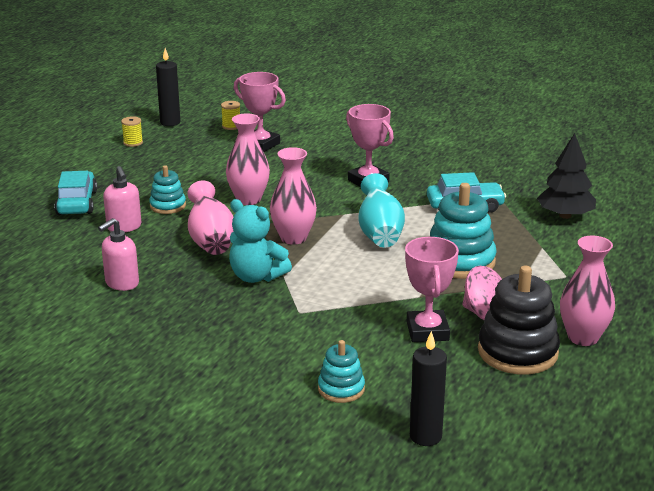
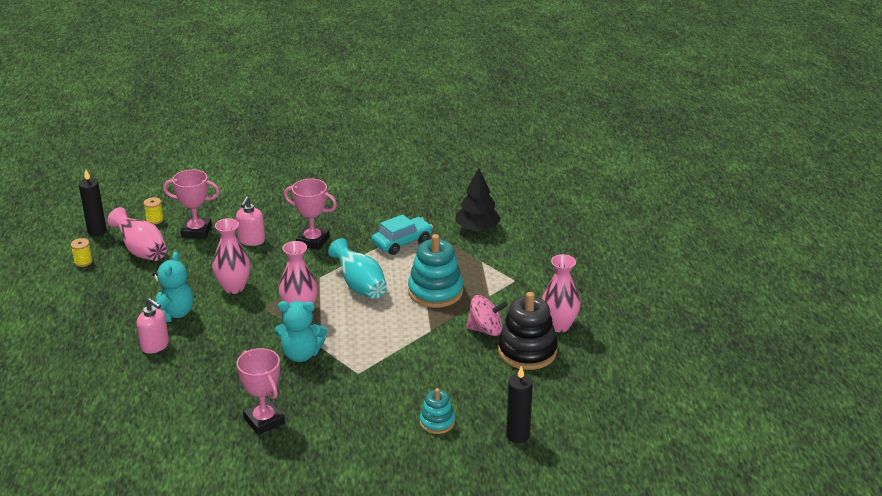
camera: 30 degrees left, 5 degrees up
turquoise car [54,171,97,215] -> none
pink soap dispenser [98,218,139,291] -> pink soap dispenser moved to [236,196,265,246]
turquoise stacking toy [149,165,186,214] -> turquoise teddy bear [152,251,194,322]
pink vase [187,180,234,255] -> pink vase moved to [107,207,167,261]
pink trophy [405,237,459,342] -> pink trophy moved to [236,348,285,435]

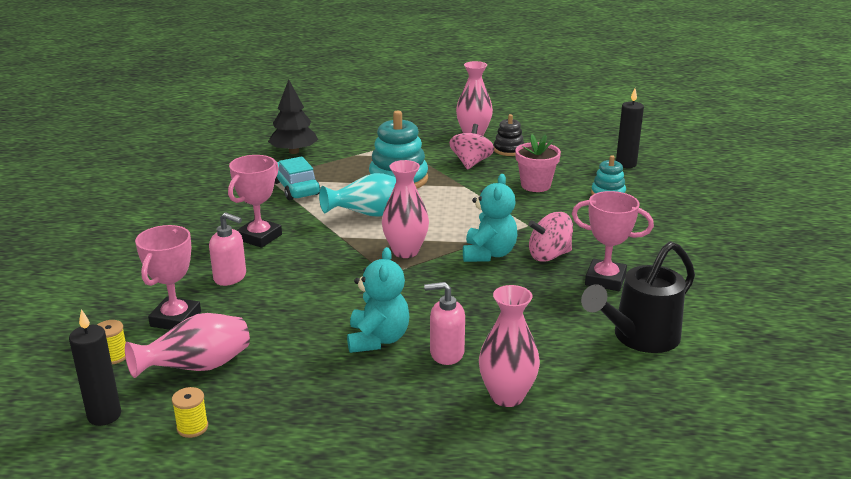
camera: 80 degrees left, 5 degrees down
pink soap dispenser [137,298,169,354] -> pink soap dispenser turned 135 degrees counterclockwise [424,282,465,365]
turquoise teddy bear [152,251,194,322] -> turquoise teddy bear turned 75 degrees clockwise [347,247,410,353]
pink vase [212,218,251,294] -> pink vase moved to [479,285,540,407]
pink trophy [236,348,285,435] -> pink trophy turned 45 degrees clockwise [572,191,654,291]
black stacking toy [498,292,558,370] -> black stacking toy [494,114,524,156], size x0.56
none -> pink flower pot [515,134,561,192]
none -> pink spinning top [528,212,573,262]
none -> black watering can [581,241,695,353]

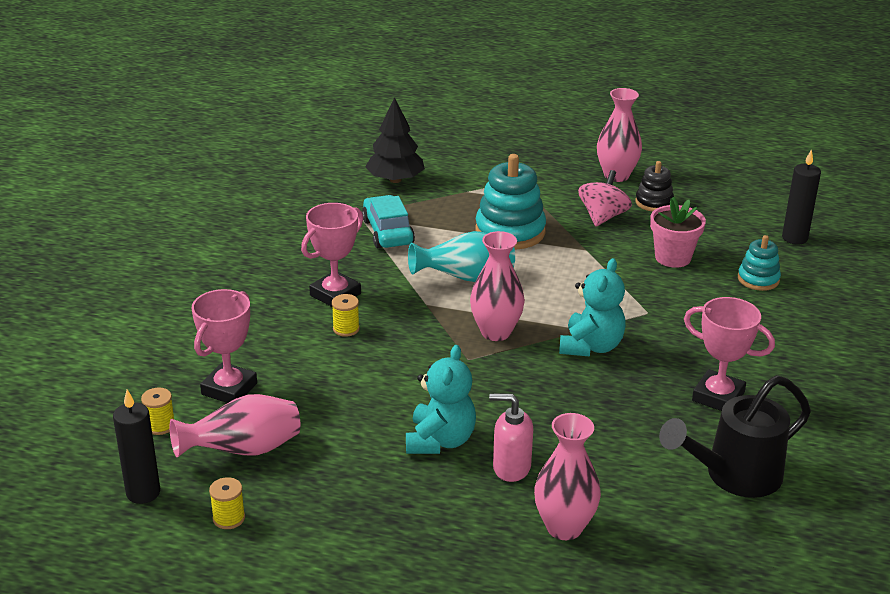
camera: 10 degrees right, 5 degrees up
pink soap dispenser [209,212,246,286] -> none
pink spinning top [528,212,573,262] -> none
none -> yellow spool [332,294,360,337]

